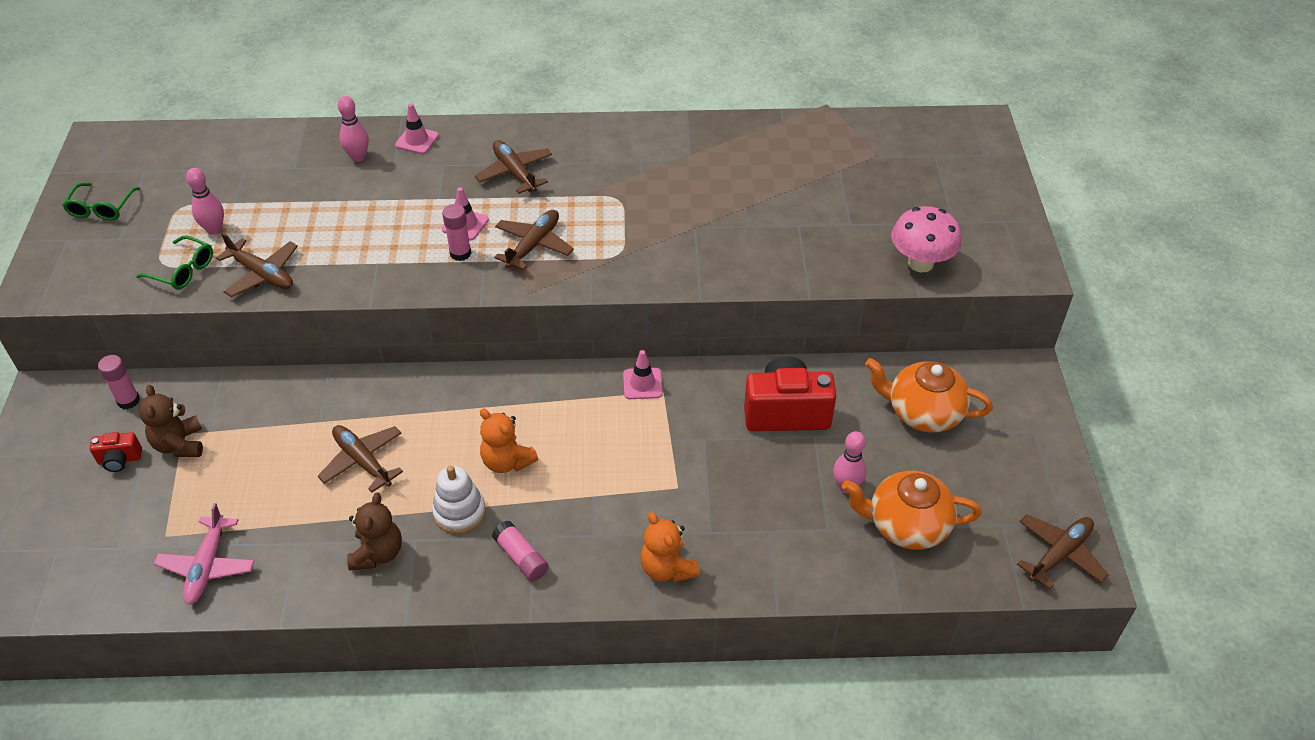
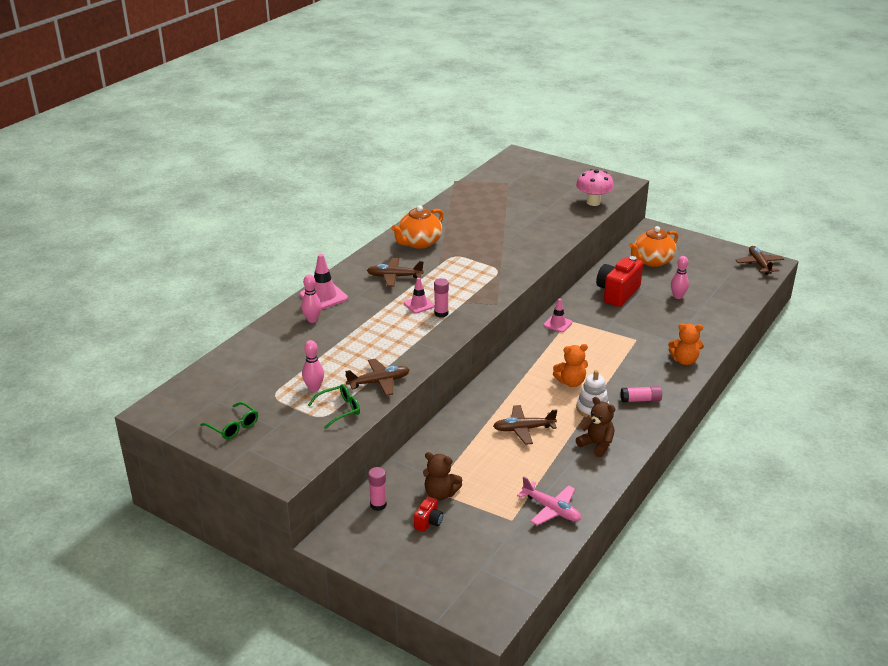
camera: 55 degrees left, 15 degrees down
pink traffic cone [395,104,439,154] -> pink traffic cone [300,254,348,310], size x1.57
brown plane [494,210,574,270] -> none
orange teapot [842,471,981,550] -> orange teapot moved to [391,205,444,249]

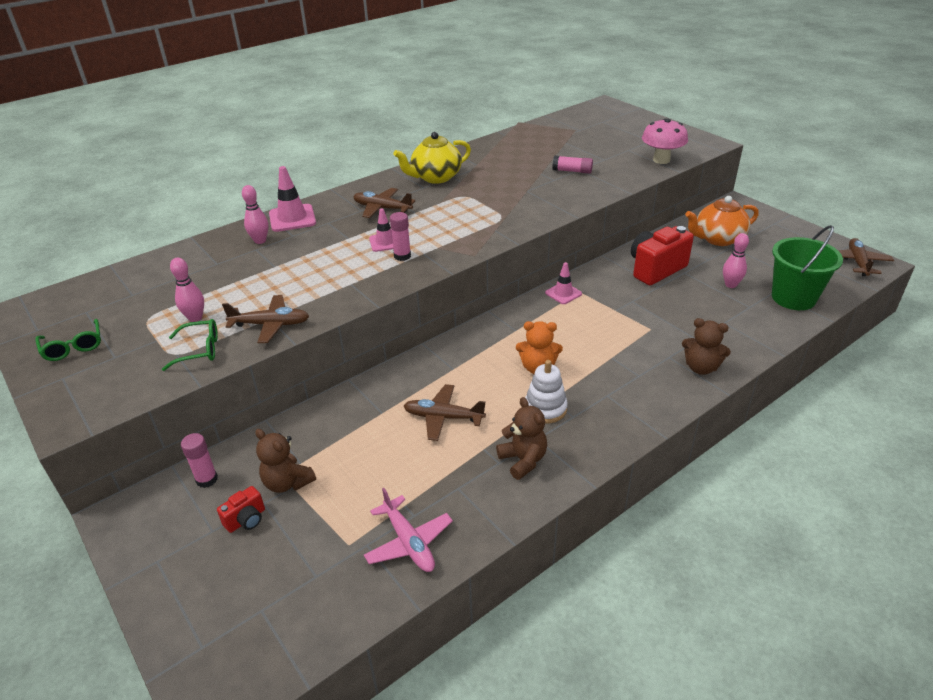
camera: 20 degrees right, 5 degrees up
orange teapot [391,205,444,249] -> yellow teapot [393,132,471,184]
pink glue stick [621,386,662,402] -> pink glue stick moved to [552,156,593,174]
orange teddy bear [668,324,704,365] -> brown teddy bear [682,318,731,375]
none -> green bucket [772,225,843,310]

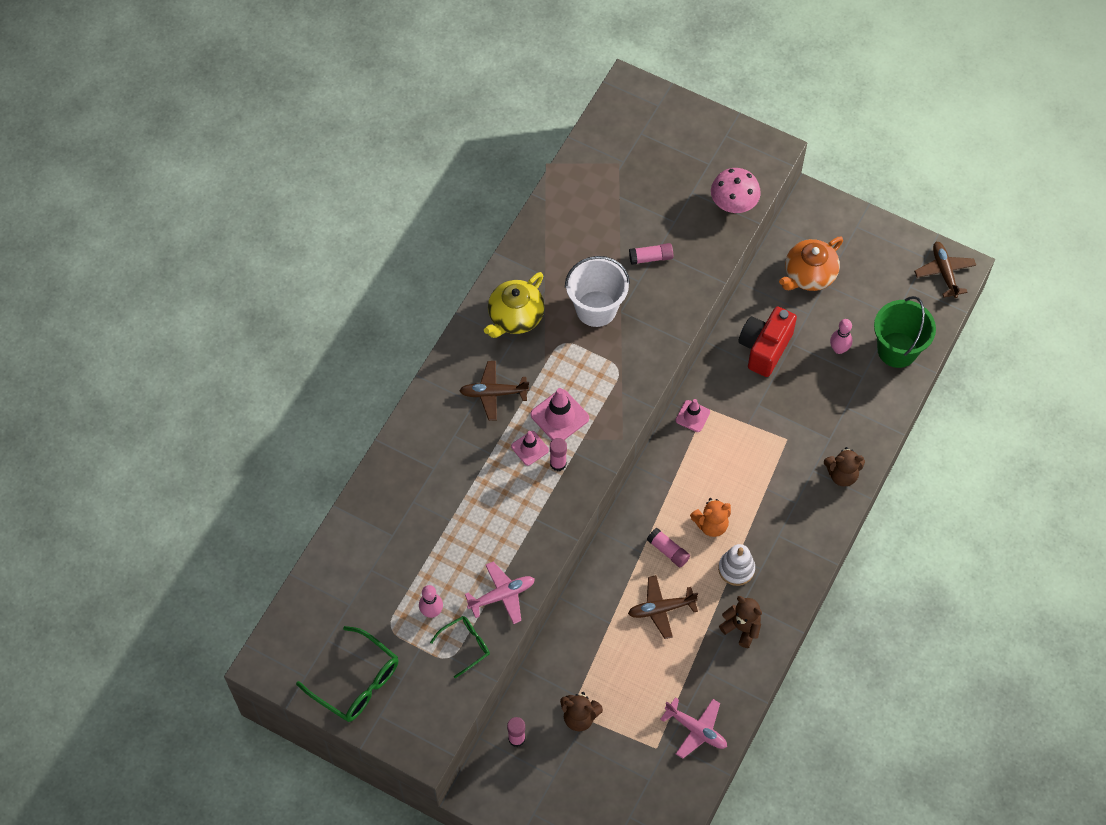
camera: 25 degrees left, 25 degrees up
green glasses [35,319,101,361] -> green glasses [296,626,398,722], size x1.67
red camera [217,486,265,533] -> none
brown plane [222,295,309,343] -> pink plane [465,562,535,624]
pink bowling pin [242,185,268,244] -> none
pink traffic cone [269,166,316,232] -> pink traffic cone moved to [530,388,589,440]
none -> white bucket [565,256,630,327]
none -> pink glue stick [647,528,690,568]

